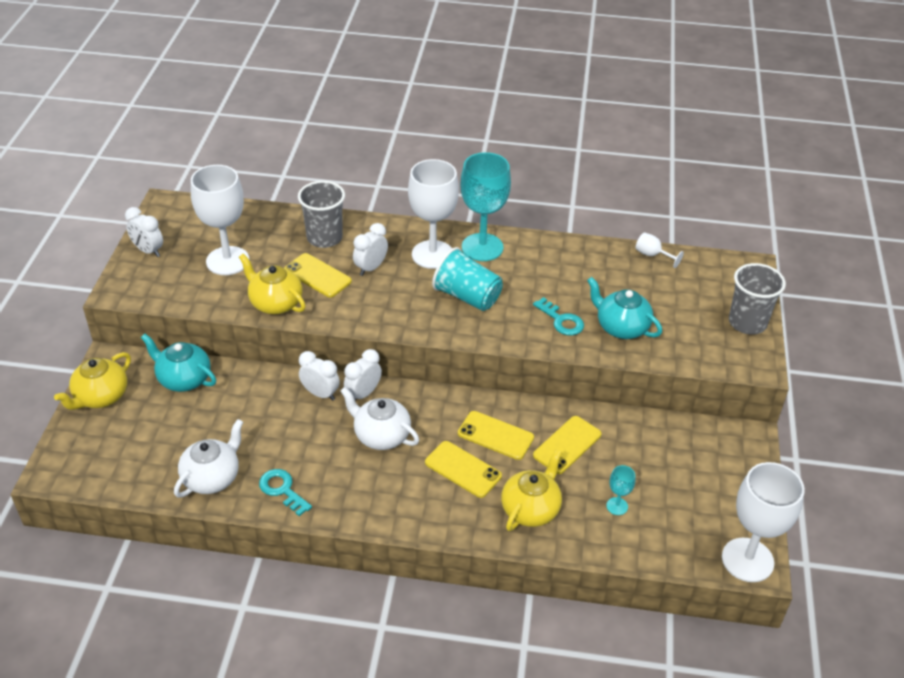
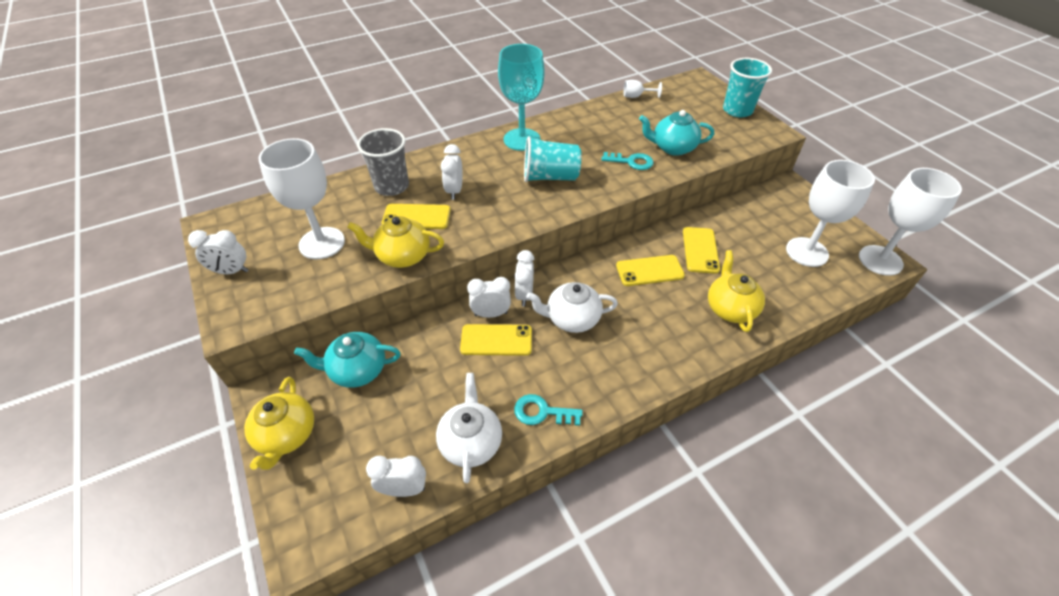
camera: 35 degrees left, 5 degrees up
white goblet [408,159,459,269] -> white goblet moved to [786,160,875,267]
yellow phone [425,441,502,498] -> yellow phone moved to [460,324,532,356]
turquoise goblet [606,465,635,515] -> none
grey cup [729,263,786,335] -> turquoise cup [723,58,772,117]
none -> white clock [366,456,426,497]

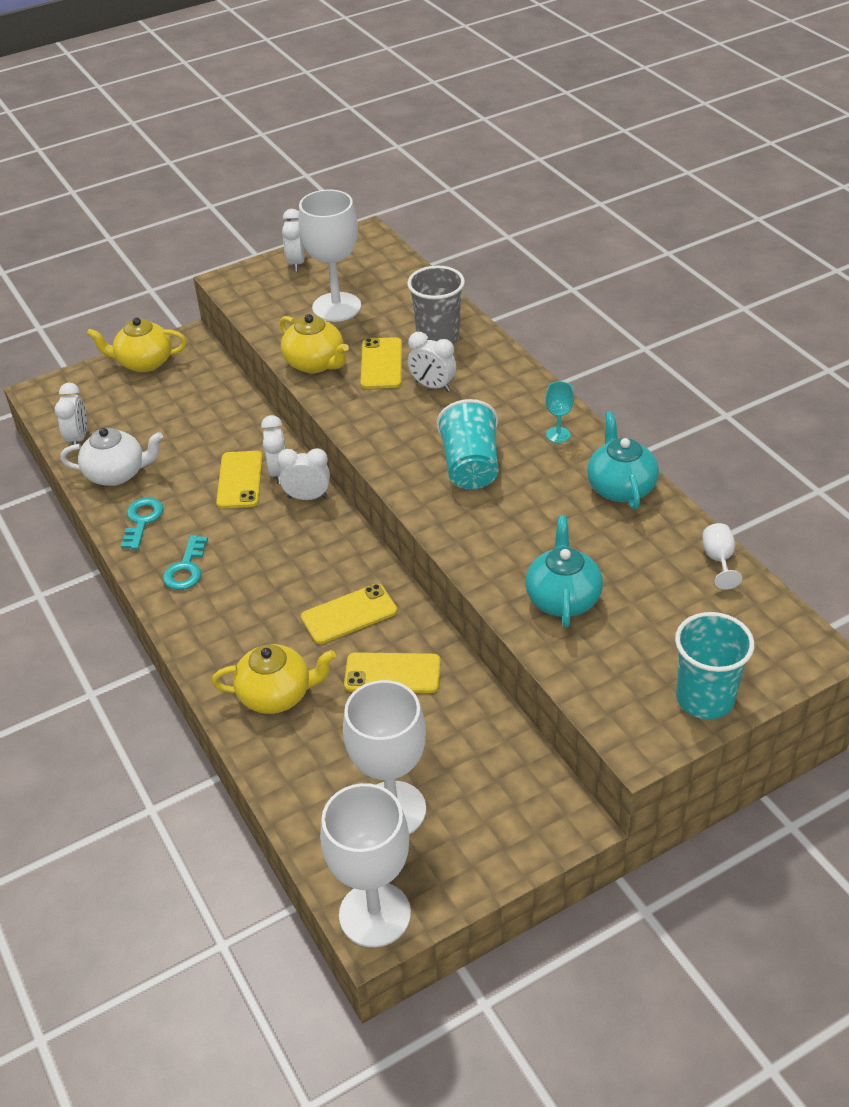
camera: 90 degrees right, 5 degrees down
turquoise teapot [294,332,401,388] -> turquoise teapot moved to [587,412,659,509]
yellow teapot [347,216,444,268] -> yellow teapot turned 135 degrees clockwise [280,314,349,373]
white clock [441,144,463,200] -> white clock turned 150 degrees counterclockwise [408,332,456,392]
turquoise goblet [498,44,545,151] -> turquoise goblet [545,381,574,443], size x0.44
white teapot [526,282,618,333] -> none
turquoise key [602,152,654,170] -> turquoise key moved to [163,535,208,590]
yellow phone [616,255,685,286] -> yellow phone turned 75 degrees clockwise [301,584,397,644]

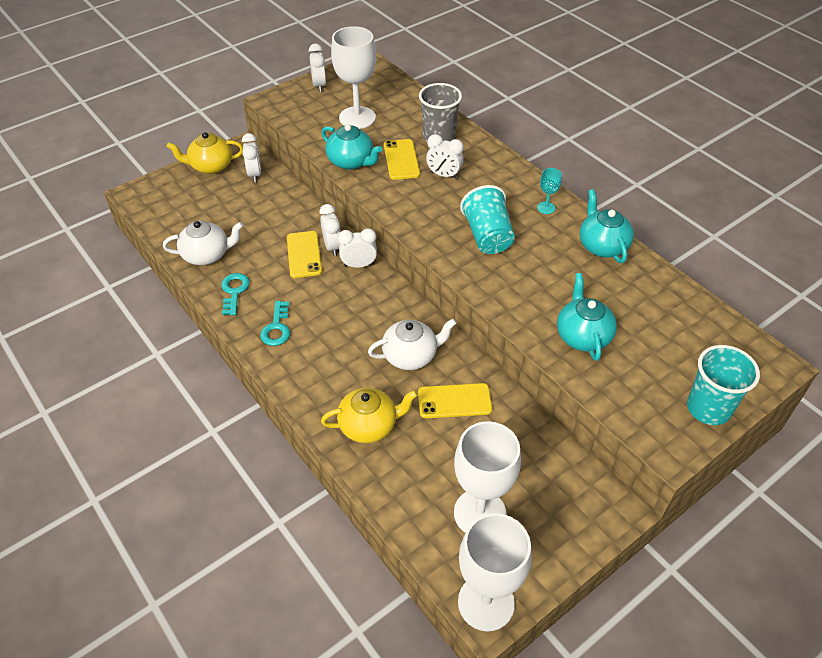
camera: 10 degrees left, 5 degrees up
white clock [55,383,87,445] -> white clock moved to [242,133,261,182]
yellow teapot [280,314,349,373] -> turquoise teapot [321,124,382,170]
yellow phone [301,584,397,644] -> white teapot [368,319,457,370]
white goblet [702,523,742,590] -> none

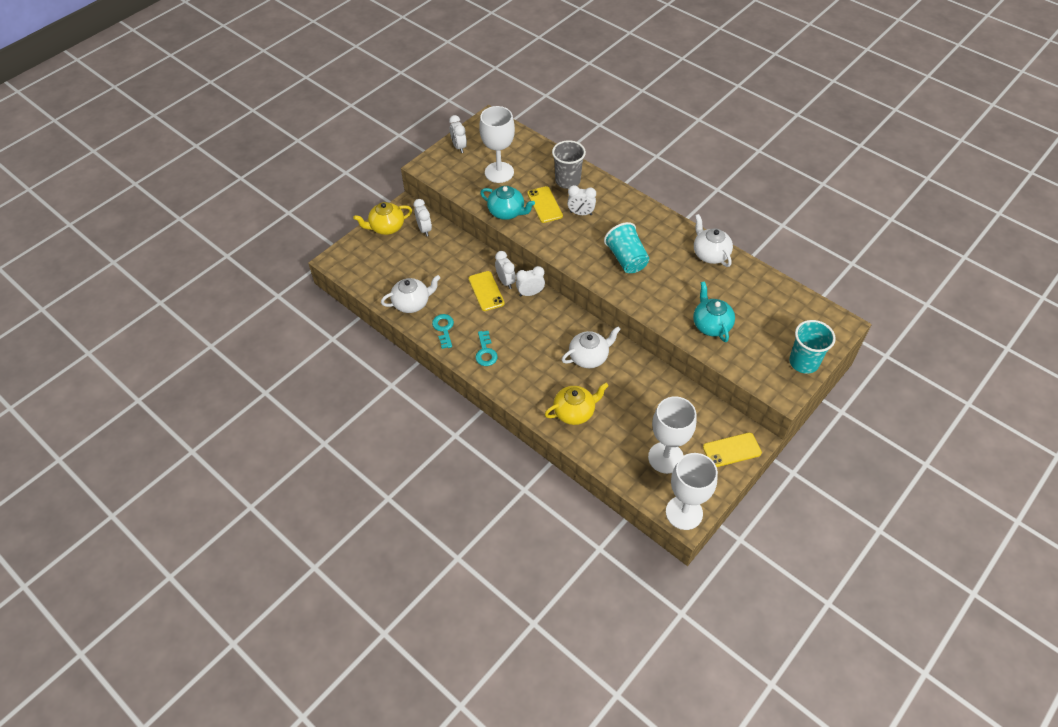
camera: 10 degrees left, 5 degrees up
yellow phone [418,383,492,418] -> yellow phone moved to [703,433,762,467]
turquoise goblet [537,168,562,214] -> none
turquoise teapot [580,189,634,263] -> white teapot [694,214,733,267]

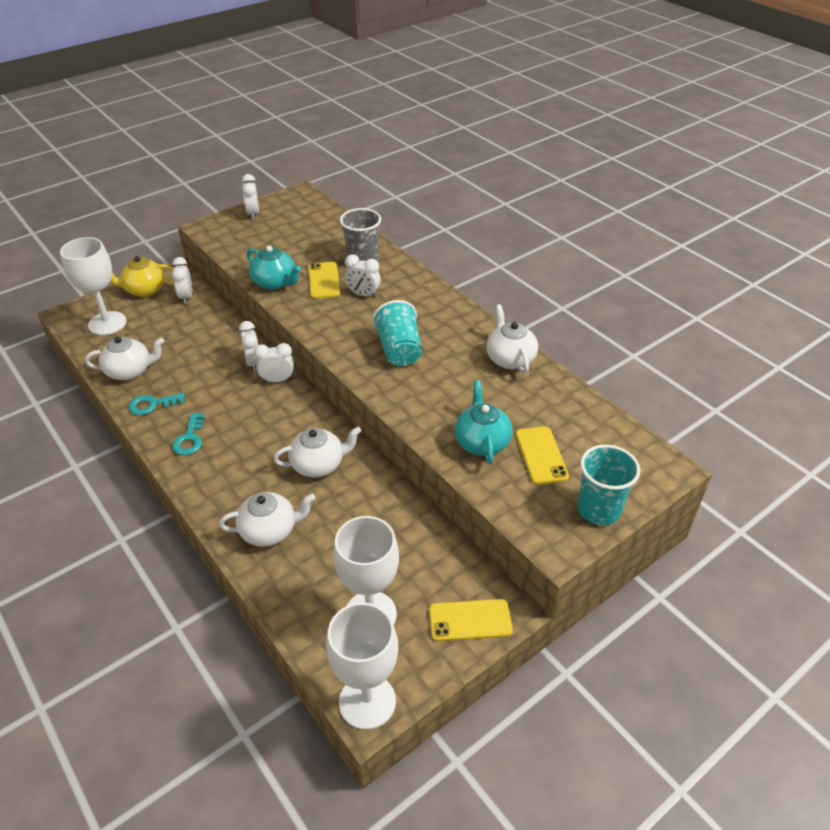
camera: 10 degrees right, 10 degrees down
turquoise key [432,314,454,349] -> turquoise key turned 105 degrees counterclockwise [128,393,185,415]
yellow phone [469,271,505,311] -> yellow phone moved to [515,426,569,485]
white goblet [479,106,515,183] -> white goblet moved to [60,237,127,335]
yellow teapot [545,383,609,425] -> white teapot [219,492,315,547]

